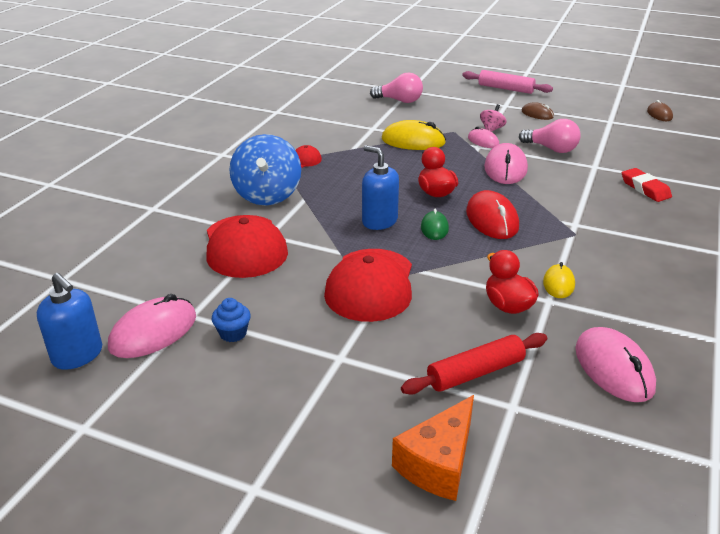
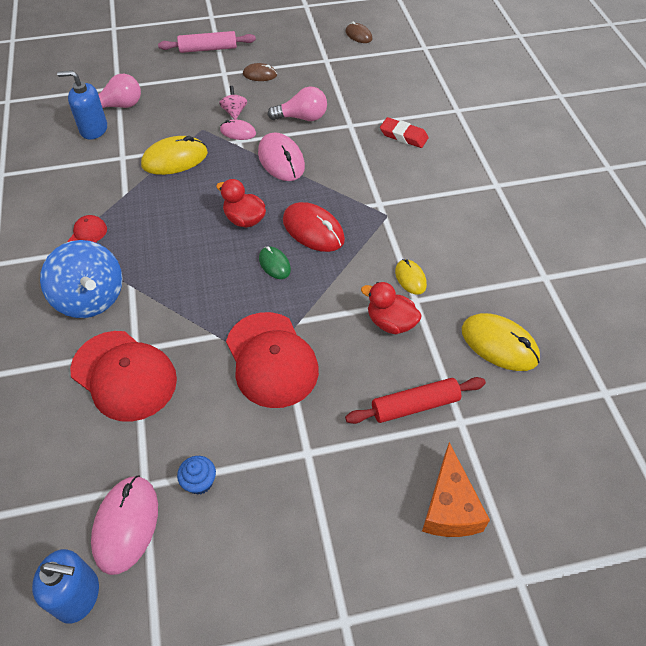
camera: 35 degrees left, 20 degrees up
blue soap dispenser [362,145,399,230] -> blue soap dispenser moved to [57,71,107,140]
red rolling pin [401,333,547,395] -> red rolling pin turned 45 degrees clockwise [345,377,486,424]
pink mouse [575,327,656,402] -> yellow mouse [462,313,540,371]

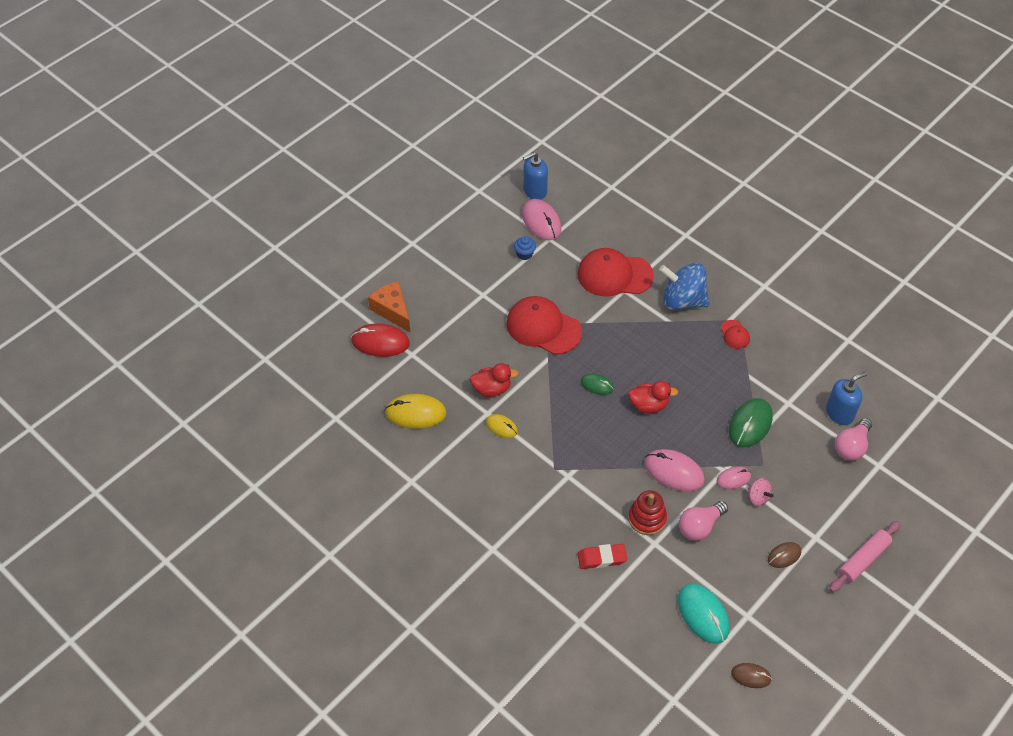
camera: 145 degrees right, 0 degrees up
yellow mouse [141,136,208,175] -> green mouse [729,398,773,447]
red mouse [283,202,345,252] -> red mouse moved to [351,323,410,357]
red rolling pin [345,377,486,424] -> none
none -> red stacking toy [628,490,667,535]
none -> turquoise mouse [678,583,730,644]

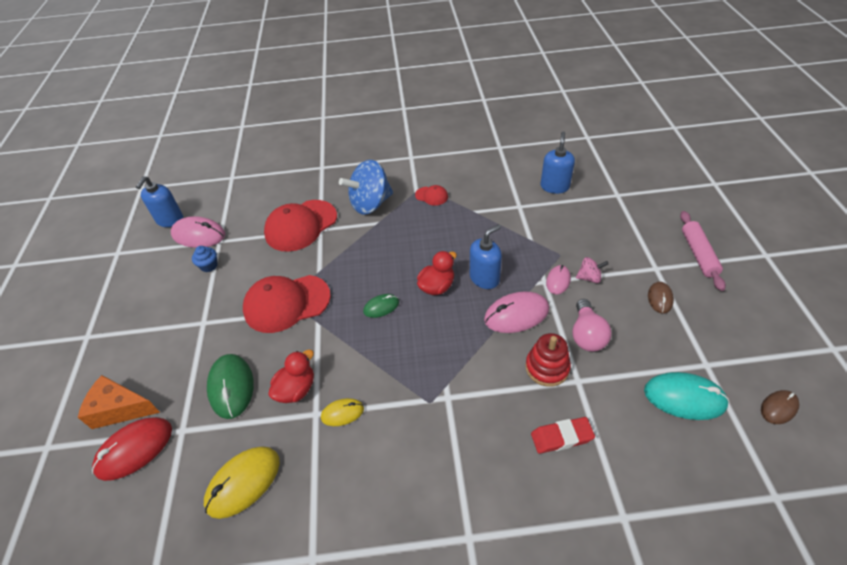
camera: 45 degrees left, 5 degrees down
red eraser [578,544,627,569] -> red eraser turned 45 degrees clockwise [531,417,595,454]
green mouse [729,398,773,447] -> green mouse moved to [207,354,254,419]
pink light bulb [835,418,872,460] -> none
none -> blue soap dispenser [470,224,502,289]

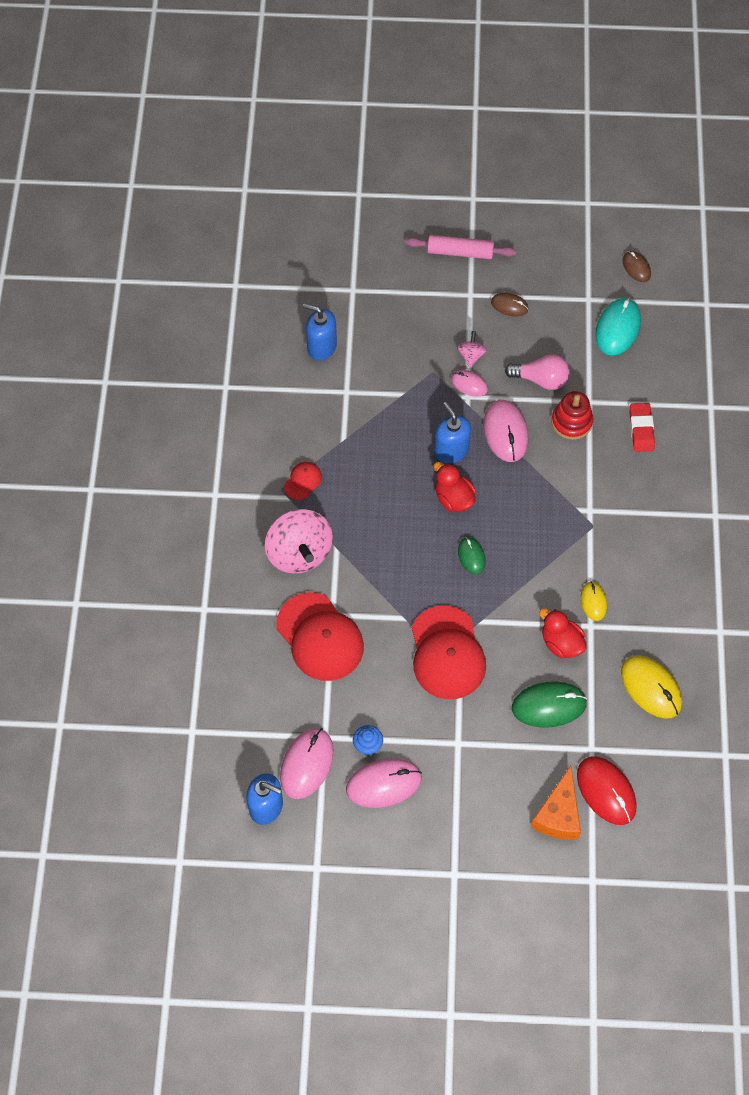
camera: 85 degrees left, 15 degrees up
blue spinning top [339,160,393,214] -> pink spinning top [265,509,333,574]
none -> pink mouse [346,758,422,808]

